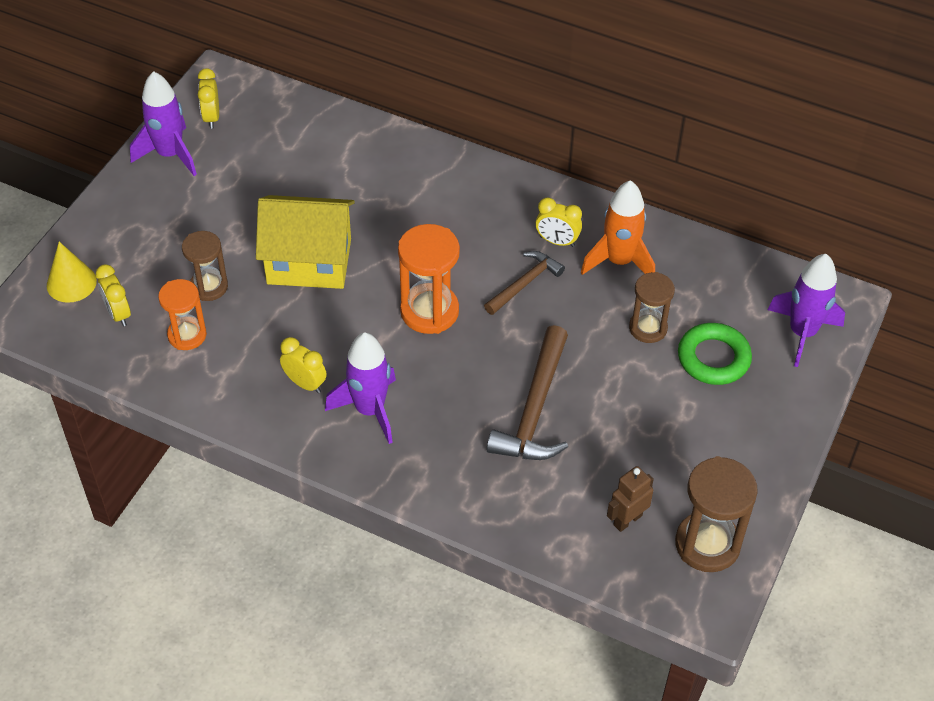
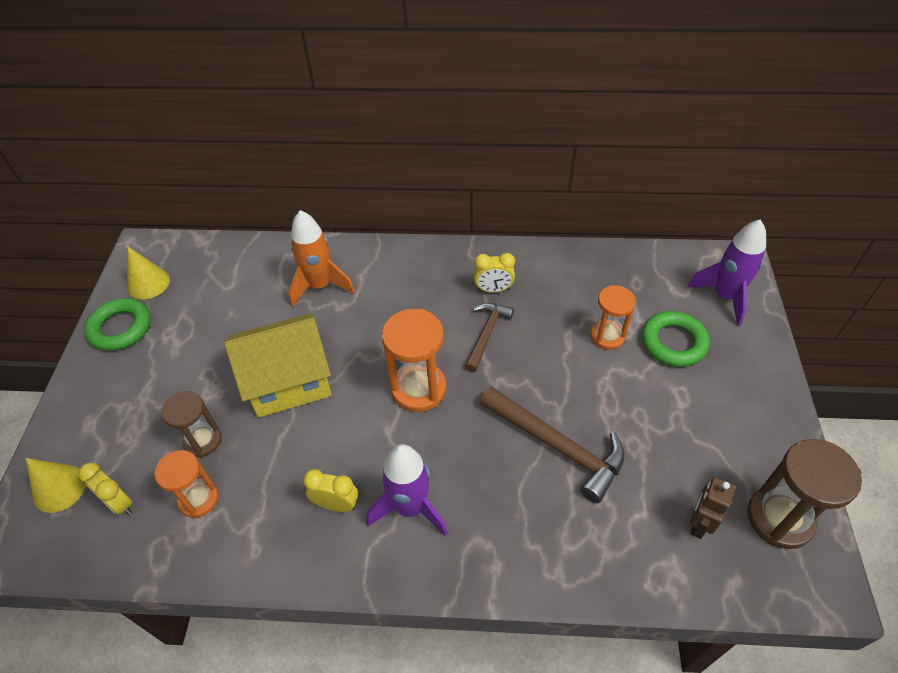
camera: 20 degrees left, 0 degrees up
purple rocket [130,71,197,176] -> green ring [84,298,151,351]
yellow clock [198,68,219,129] -> yellow cone [127,246,170,300]
brown hammer [487,325,568,460] -> brown hammer turned 45 degrees counterclockwise [480,386,625,503]
orange rocket [581,180,655,275] -> orange rocket moved to [288,210,355,307]
brown hourglass [629,272,675,343] -> orange hourglass [590,285,636,350]

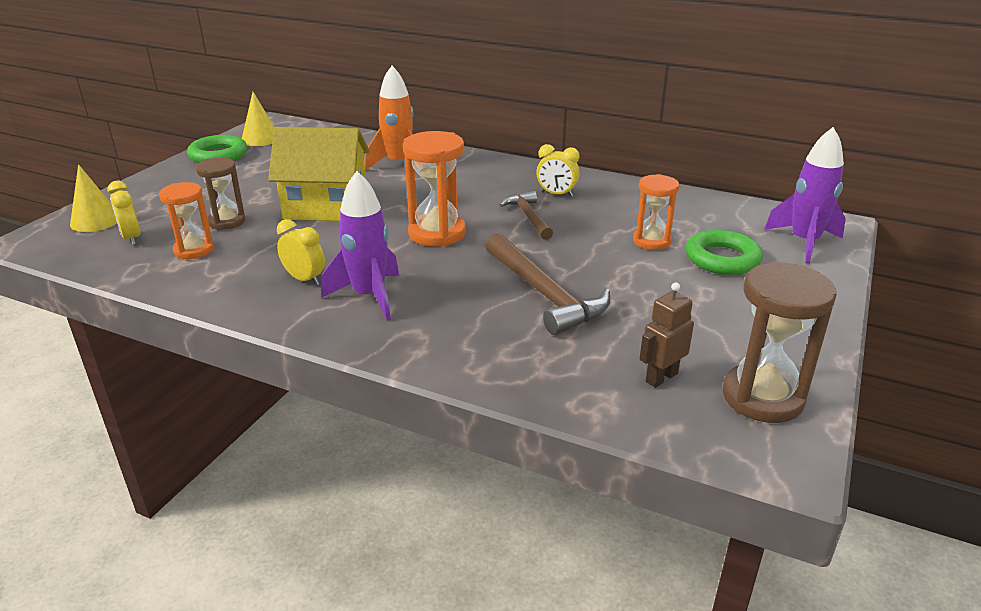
camera: 20 degrees right, 20 degrees down
brown hammer [465,303,514,372] -> brown hammer turned 60 degrees counterclockwise [500,191,553,240]

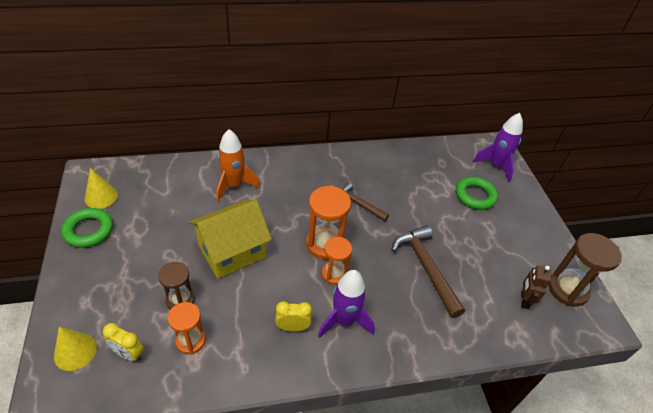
camera: 40 degrees left, 15 degrees up
brown hammer [485,233,611,335] -> brown hammer turned 135 degrees counterclockwise [391,226,465,318]
yellow clock [536,144,580,197] -> none
orange hourglass [633,174,679,250] -> orange hourglass moved to [322,237,352,285]

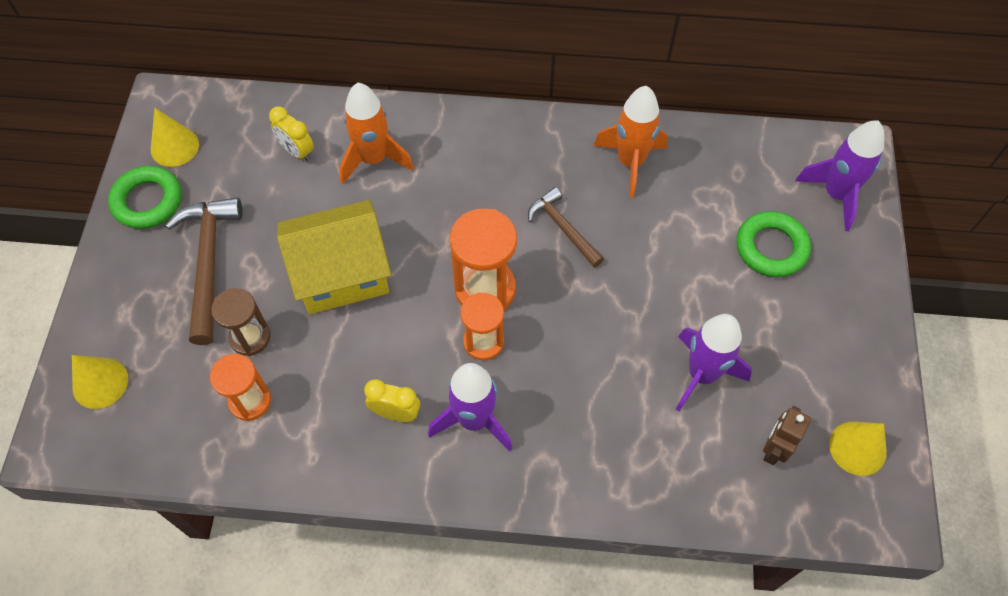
camera: 20 degrees right, 15 degrees up
yellow clock [103,323,144,361] -> yellow clock moved to [269,106,314,161]
brown hammer [391,226,465,318] -> brown hammer moved to [165,197,243,345]
brown hourglass [549,233,622,307] -> yellow cone [829,422,887,476]
none -> orange rocket [594,86,668,198]
none -> purple rocket [676,314,752,412]

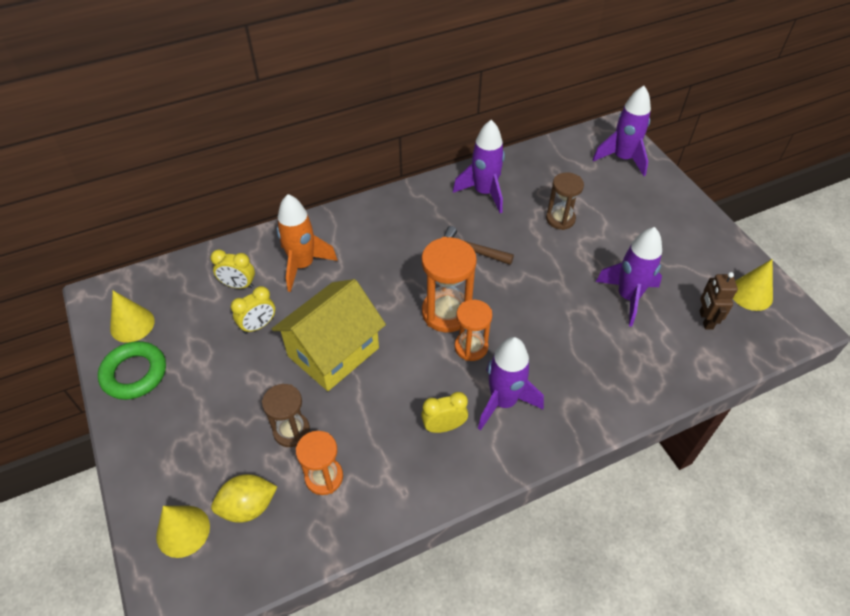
camera: 30 degrees left, 10 degrees down
brown hammer [165,197,243,345] -> none
orange rocket [594,86,668,198] -> purple rocket [453,120,505,213]
green ring [736,211,811,277] -> none
none -> yellow lemon [211,474,277,523]
none -> yellow clock [231,286,275,334]
none -> brown hourglass [546,172,584,230]

